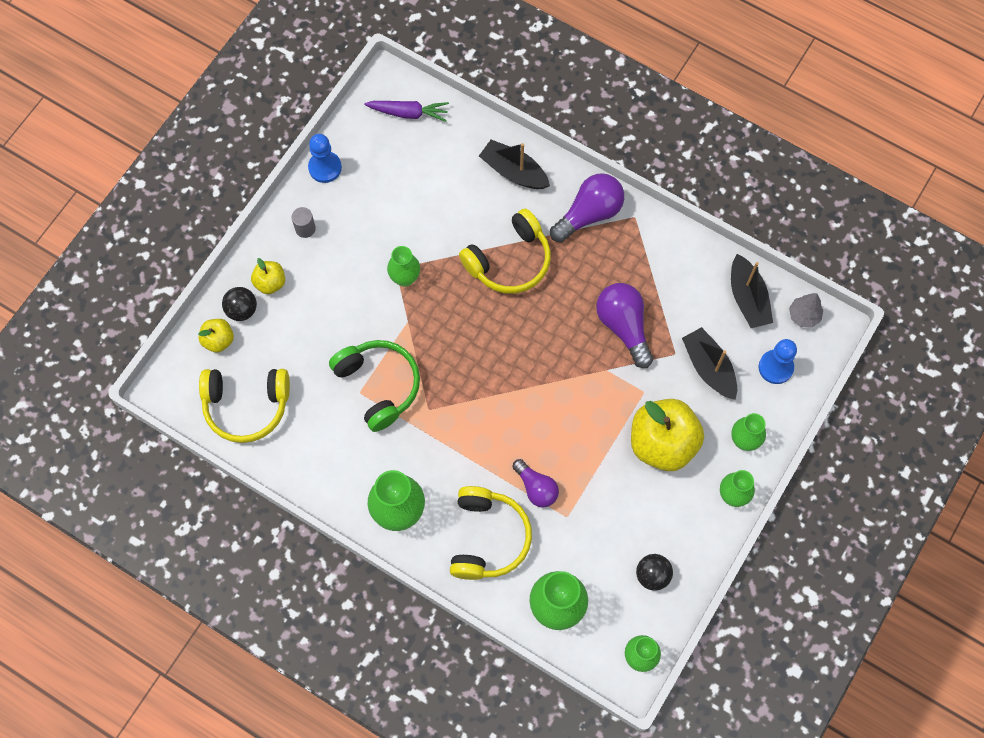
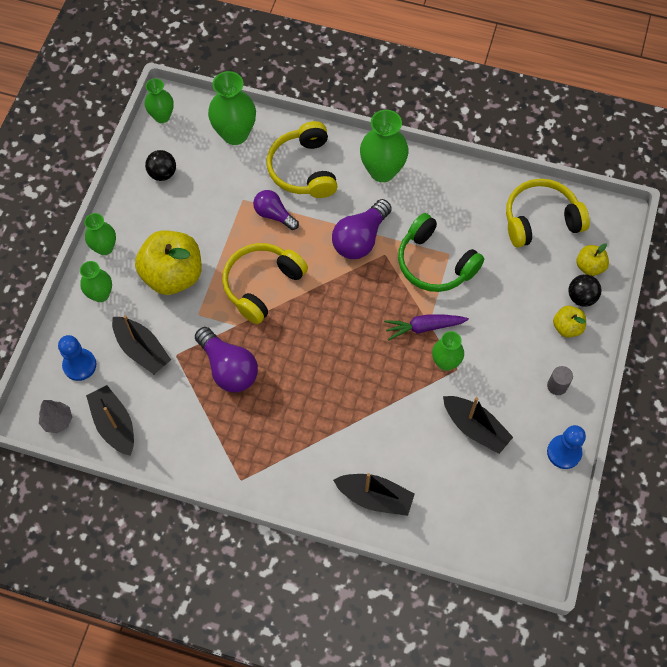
camera: 165 degrees right, 5 degrees down
purple carrot [364,101,449,122] -> purple carrot moved to [384,314,469,341]
yellow headphones [459,208,551,294] -> yellow headphones moved to [222,243,308,324]
purple light bulb [550,173,624,243] -> purple light bulb moved to [332,199,392,259]
none -> black boat [443,396,513,454]

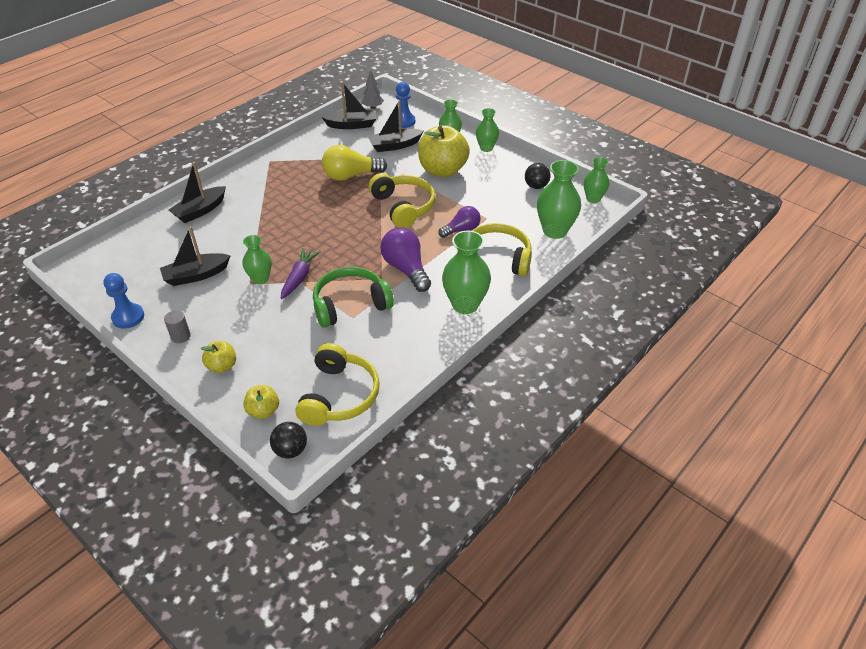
camera: 115 degrees right, 20 degrees down
purple light bulb [195,327,258,392] -> yellow light bulb [322,145,387,181]
black ball [568,274,602,307] -> black ball moved to [270,422,307,459]

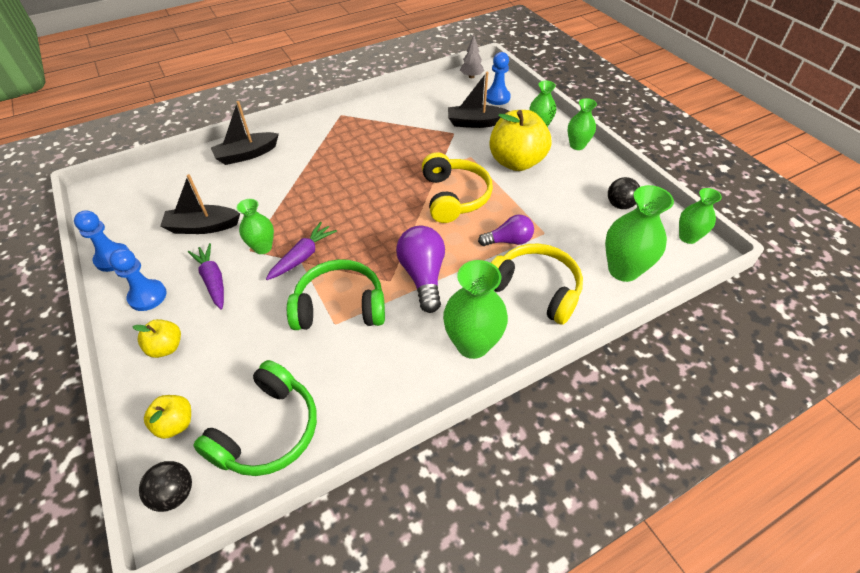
camera: 20 degrees right, 5 degrees up
grey cylinder [164,310,191,343] -> blue pawn [109,248,167,311]
yellow headphones [295,343,380,426] -> green headphones [193,360,317,476]
black boat [322,82,376,129] -> none
yellow light bulb [322,145,387,181] -> none
none -> purple carrot [188,243,224,310]

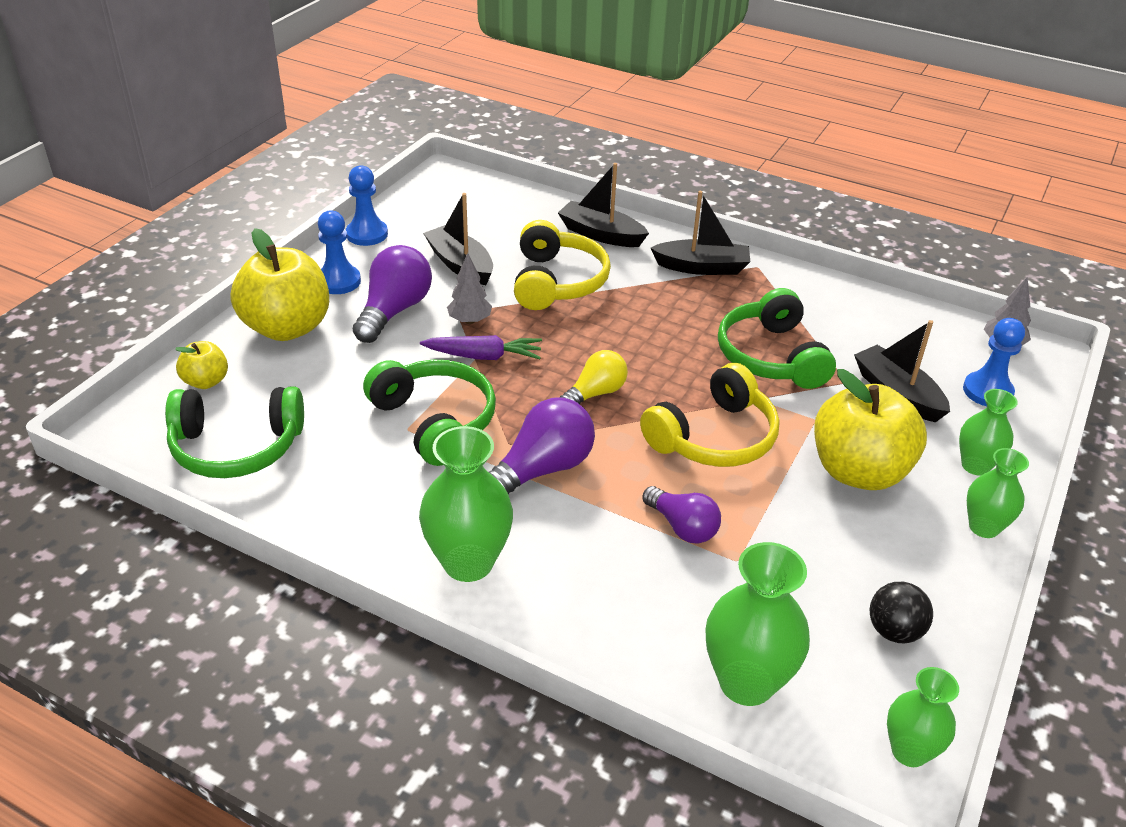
camera: 55 degrees right, 10 degrees down
yellow apple [132,319,181,358] -> yellow apple [231,228,329,341], size x2.04
black ball [139,461,192,512] -> none
purple carrot [188,243,224,310] -> purple light bulb [353,245,432,343]
green vase [237,199,274,254] -> grey tree [447,253,492,324]
yellow headphones [491,244,583,325] -> yellow headphones moved to [514,220,611,310]
none -> yellow light bulb [560,350,628,404]
none -> black boat [651,191,750,275]
none -> green headphones [718,288,836,389]

